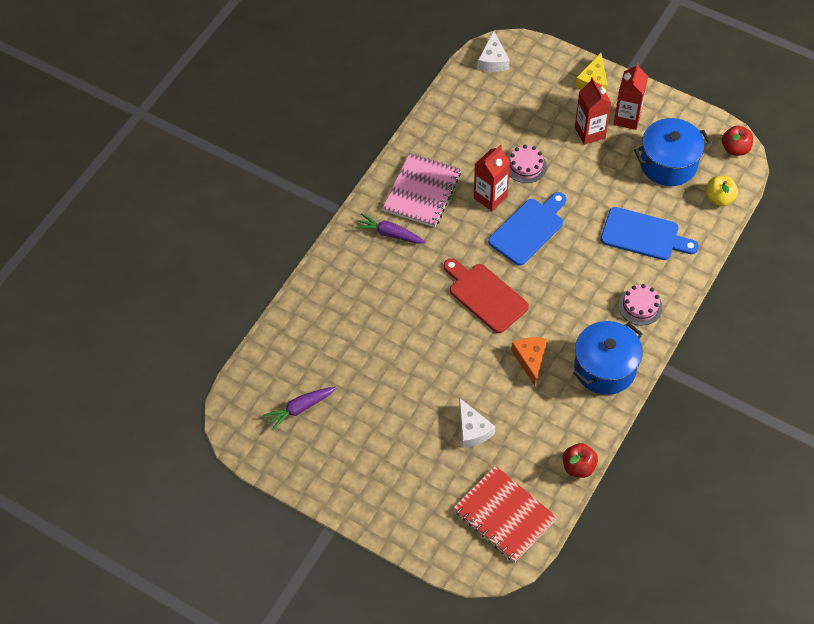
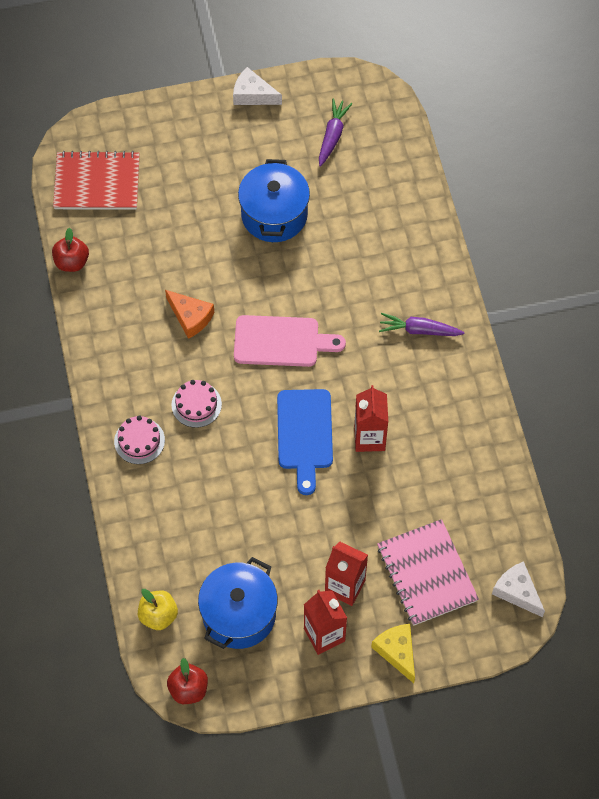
camera: 135 degrees right, 5 degrees up
purple carrot [354,213,426,244] -> purple carrot turned 150 degrees counterclockwise [379,313,465,336]
pink notebook [382,153,461,227] -> pink notebook moved to [377,519,479,626]
red cutting board [443,258,529,333] -> pink cutting board [234,315,346,367]
white cheese [459,398,496,448] -> white cheese moved to [233,67,282,105]
pink cake [508,145,547,183] -> pink cake moved to [171,380,222,428]
blue pot [573,321,643,395] -> blue pot moved to [238,159,310,242]
blue cutting board [601,207,699,260] -> none

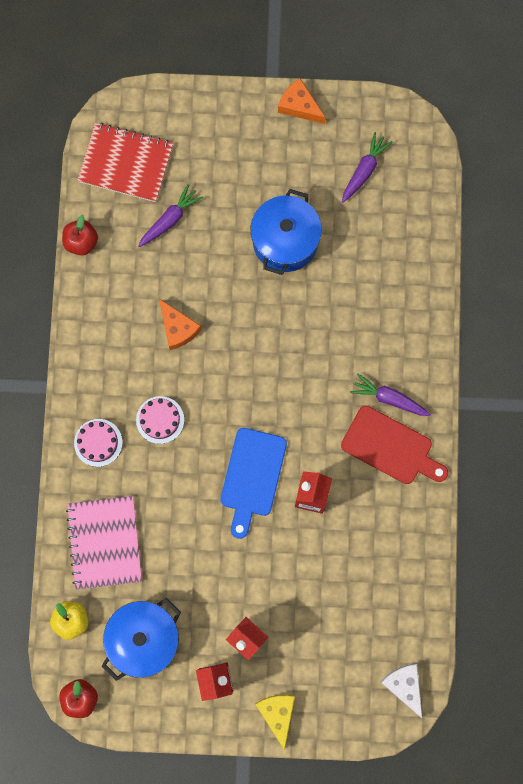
camera: 15 degrees right, 15 degrees up
white cheese [233,67,282,105] -> orange cheese [278,78,326,124]
pink cutting board [234,315,346,367] -> none
pink notebook [377,519,479,626] -> pink notebook moved to [66,496,142,590]
none -> purple carrot [138,184,203,247]
none -> red cutting board [341,406,448,484]

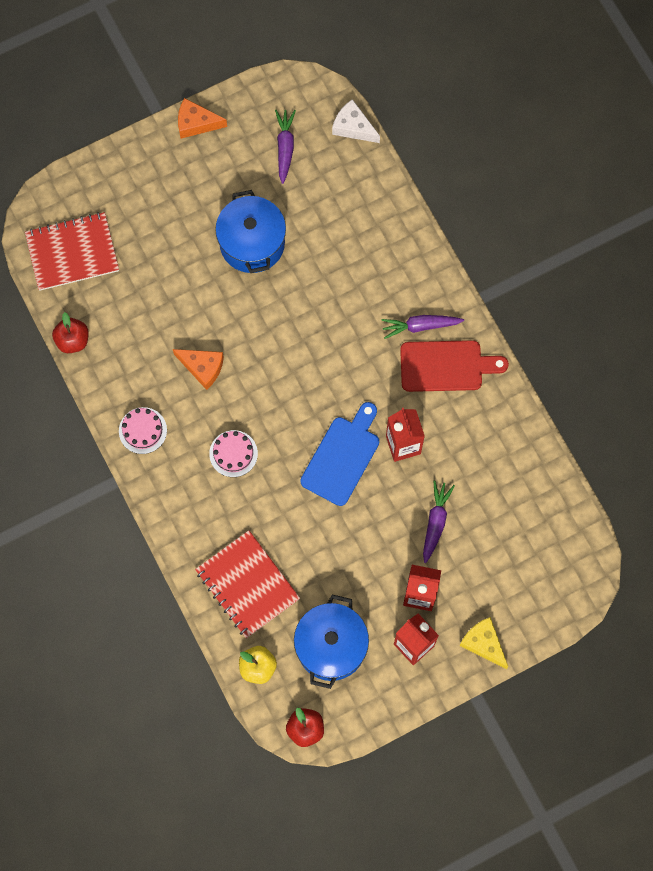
camera: 30 degrees left, 5 degrees down
pink notebook [66,496,142,590] -> red notebook [195,530,300,638]
pink cake [74,419,122,467] -> pink cake moved to [119,407,167,454]
purple carrot [138,184,203,247] -> purple carrot moved to [423,481,455,563]
blue cutting board [220,428,287,539] -> blue cutting board turned 135 degrees counterclockwise [300,402,379,506]
white cheese [380,664,422,718] -> white cheese moved to [332,99,380,143]

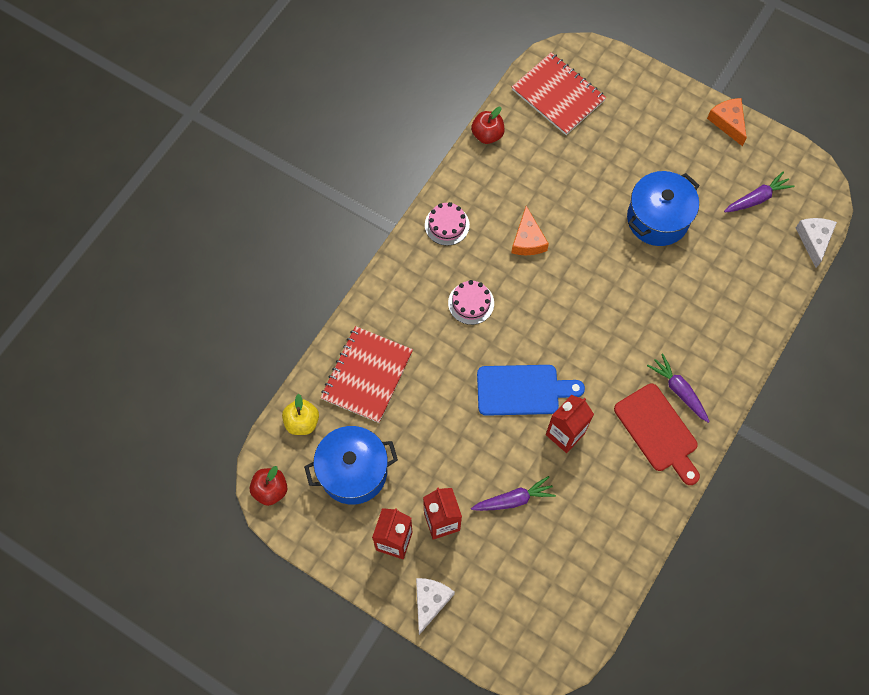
camera: 60 degrees right, 5 degrees down
yellow cheese [459,617,508,669] -> white cheese [416,578,455,635]

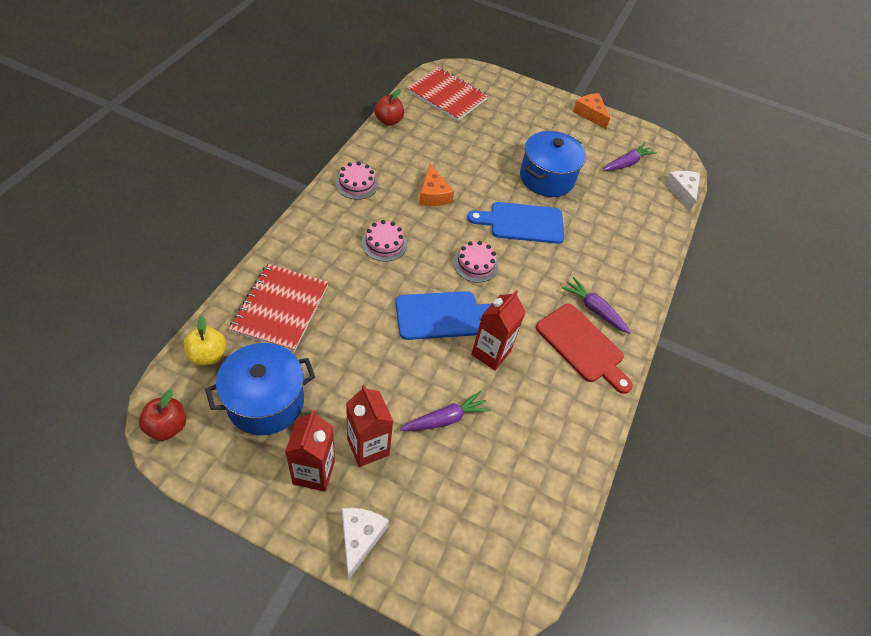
camera: 15 degrees left, 15 degrees down
none -> pink cake [453,241,498,283]
none -> blue cutting board [467,202,564,244]

